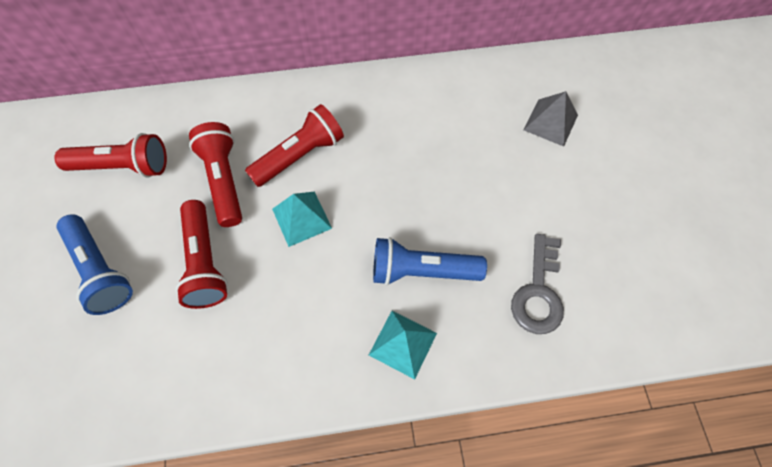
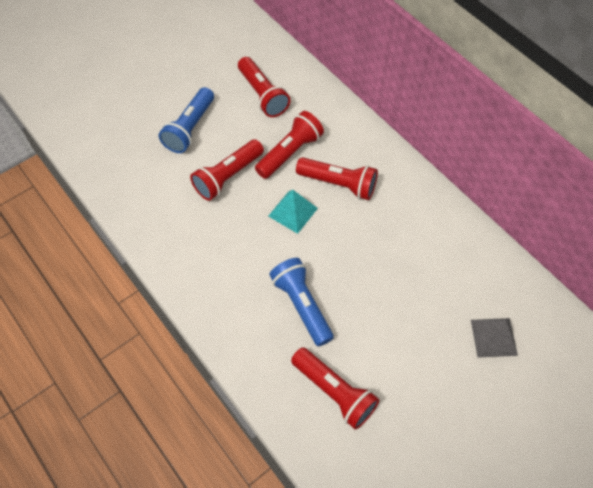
camera: 60 degrees right, 5 degrees down
turquoise pyramid [369,311,437,379] -> none
grey key [511,234,564,334] -> red flashlight [291,347,380,430]

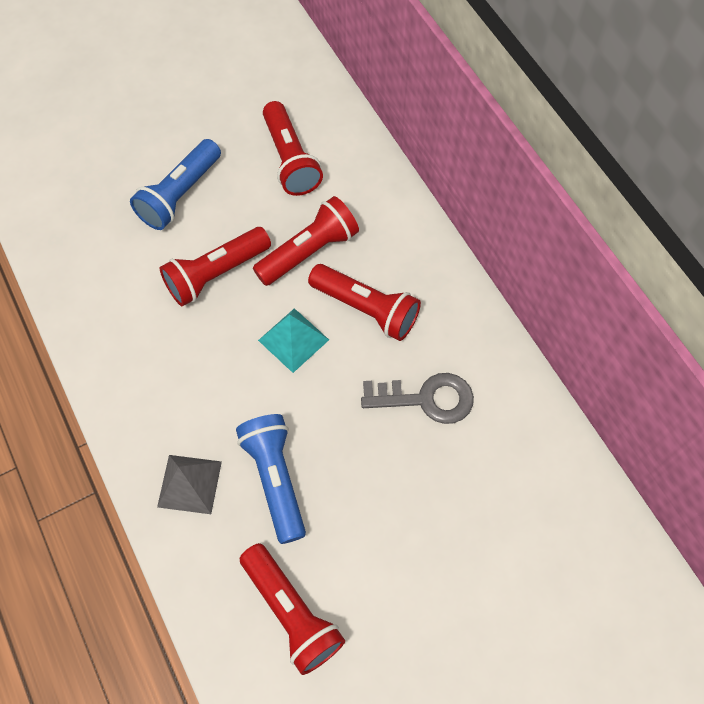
camera: 10 degrees right, 5 degrees up
grey pyramid [471,318,518,357] -> grey pyramid moved to [157,455,222,514]
none -> grey key [361,373,474,424]

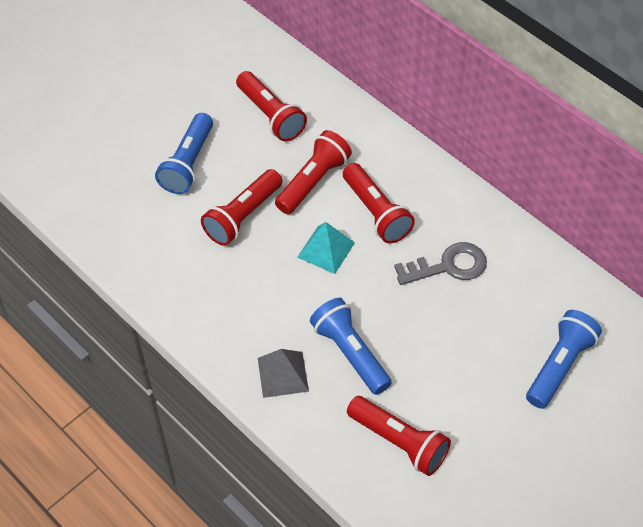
camera: 15 degrees left, 10 degrees down
red flashlight [308,264,421,341] -> red flashlight turned 45 degrees clockwise [343,163,415,243]
none -> blue flashlight [526,310,602,409]

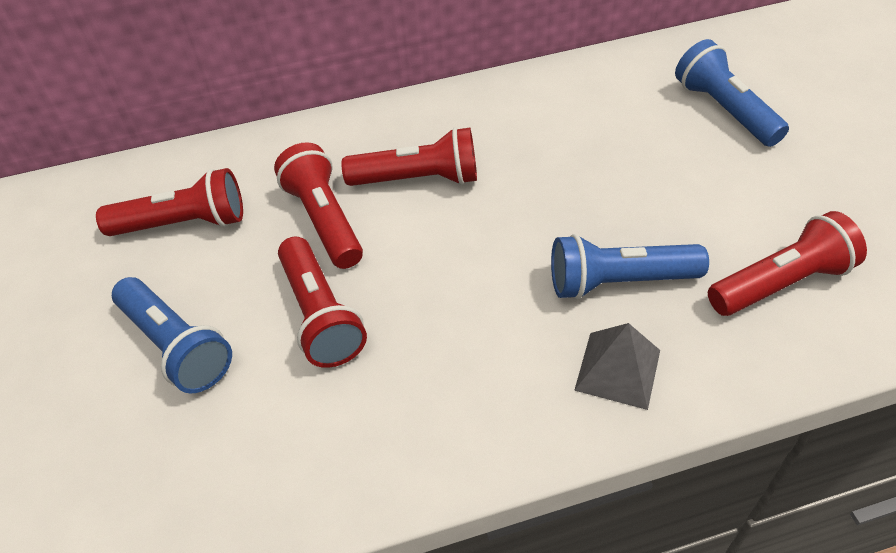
camera: 60 degrees left, 5 degrees down
turquoise pyramid [297,222,355,274] -> none
grey key [394,242,487,285] -> none

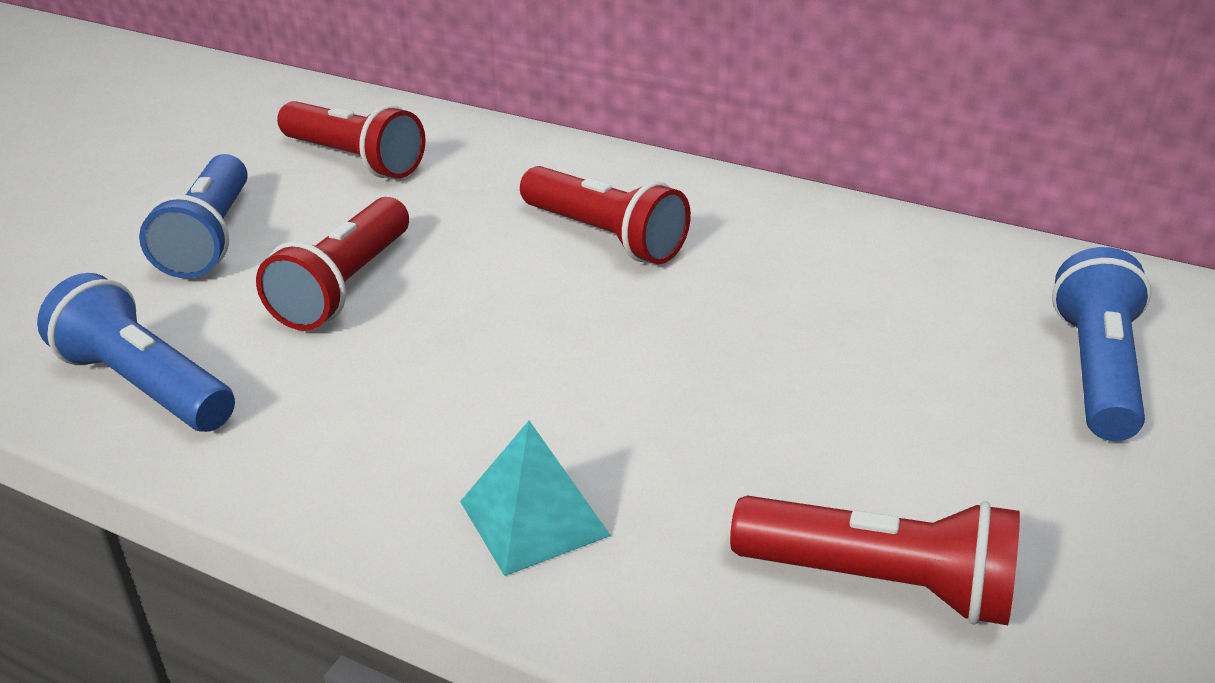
camera: 40 degrees right, 15 degrees down
red flashlight [274,142,363,269] -> none
blue flashlight [551,234,709,300] -> blue flashlight moved to [37,273,235,432]
grey pyramid [574,323,660,410] -> turquoise pyramid [460,421,611,576]

